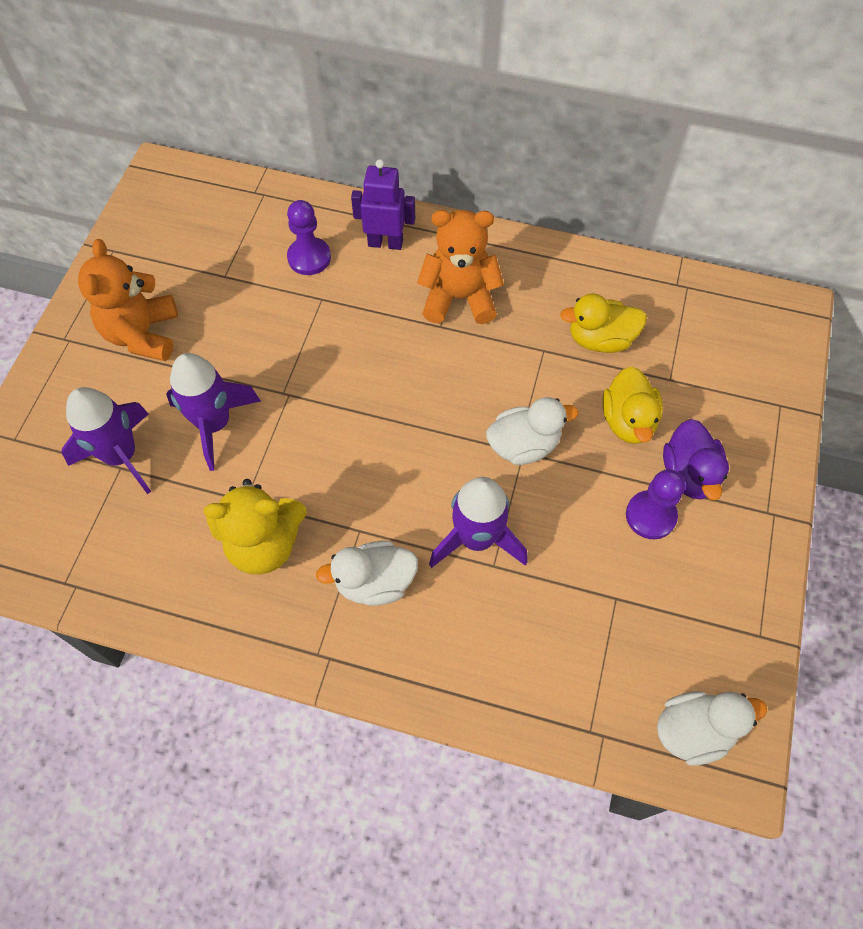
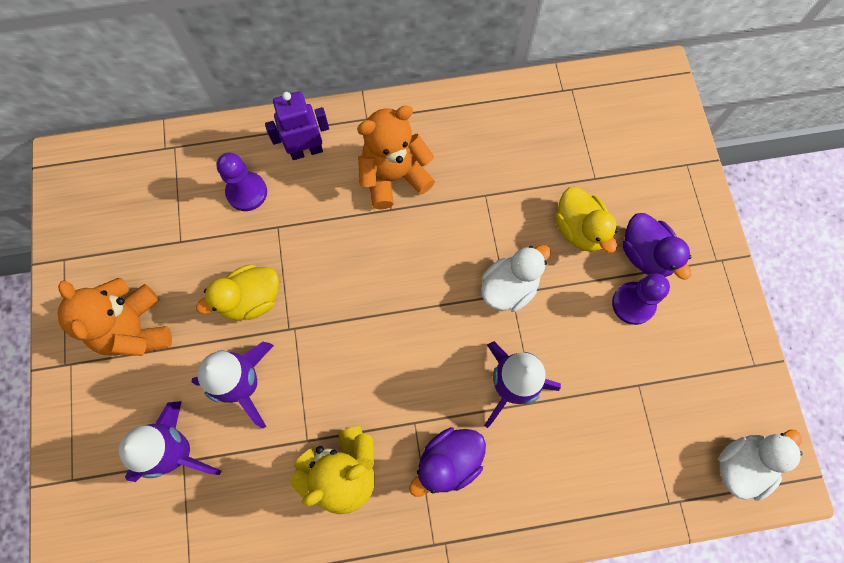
camera: 25 degrees left, 10 degrees up
white duck [316,541,418,606] -> purple duck [409,427,486,497]
yellow duck [560,293,647,353] -> yellow duck moved to [196,264,279,320]

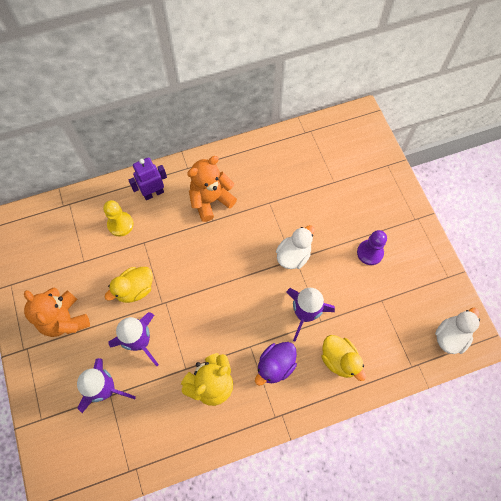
camera: 10 degrees left, 5 degrees down
purple pawn [216,153,267,211] -> yellow pawn [103,200,133,237]
yellow duck [555,187,618,253] -> yellow duck moved to [321,335,366,381]
purple duck [622,213,692,280] -> none

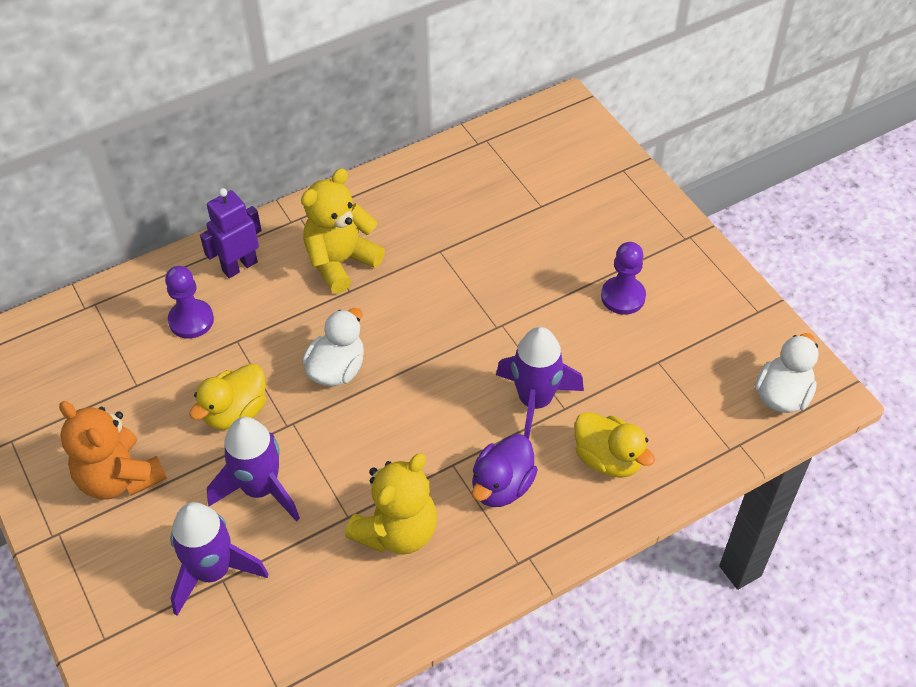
camera: 10 degrees left, 15 degrees down
yellow pawn [103,200,133,237] -> purple pawn [165,266,214,339]
orange teddy bear [187,156,237,222] -> yellow teddy bear [301,168,385,294]
white duck [276,225,315,269] -> white duck moved to [302,308,364,386]

